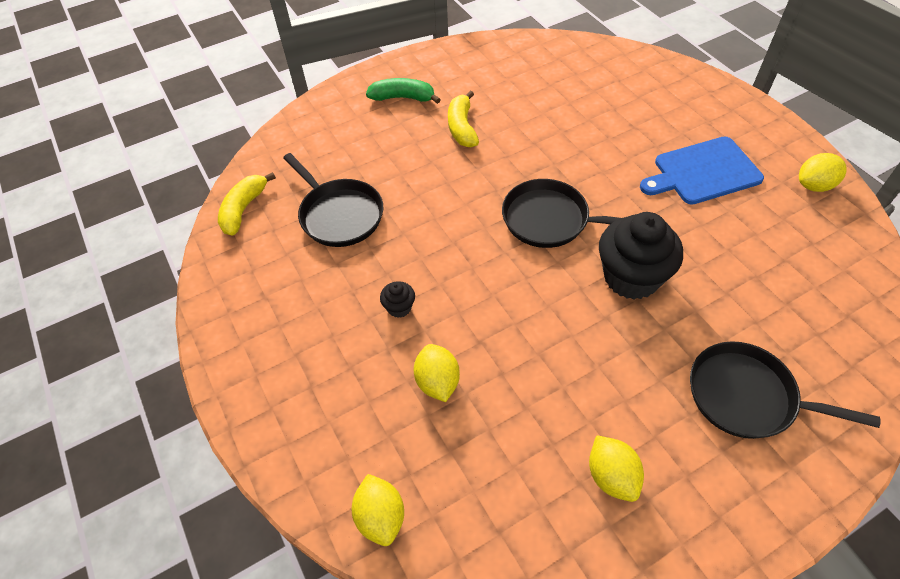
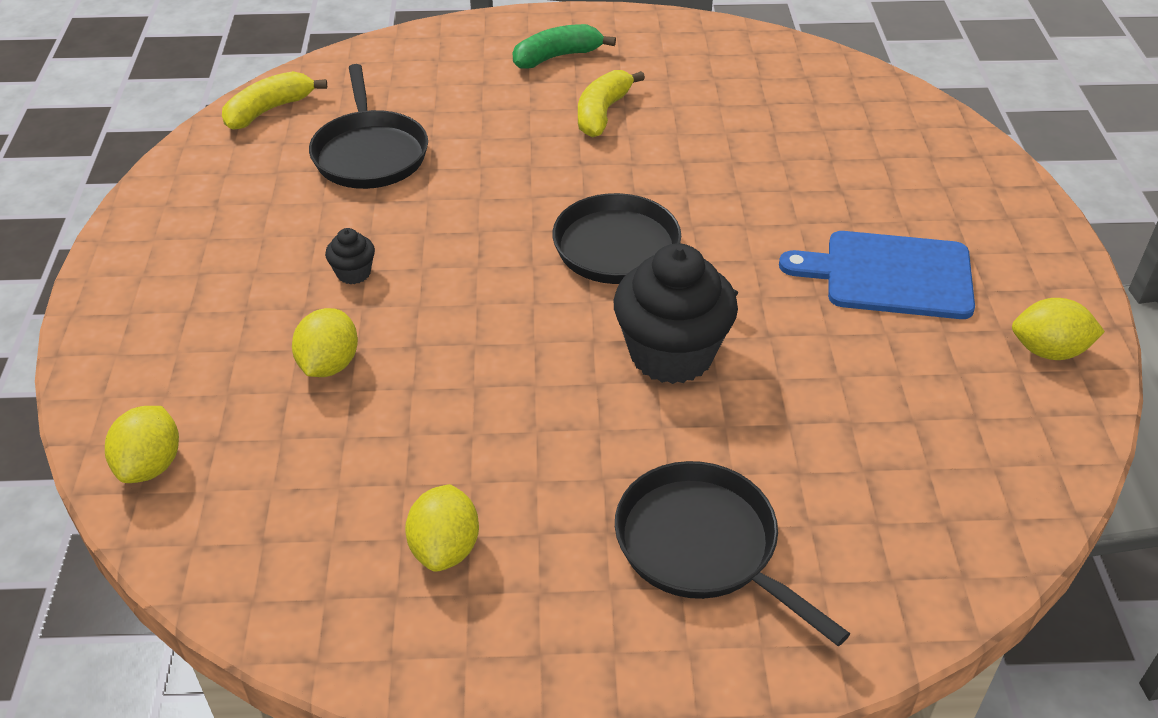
camera: 25 degrees right, 10 degrees down
green banana [366,78,441,104] -> green banana turned 60 degrees counterclockwise [513,24,616,69]

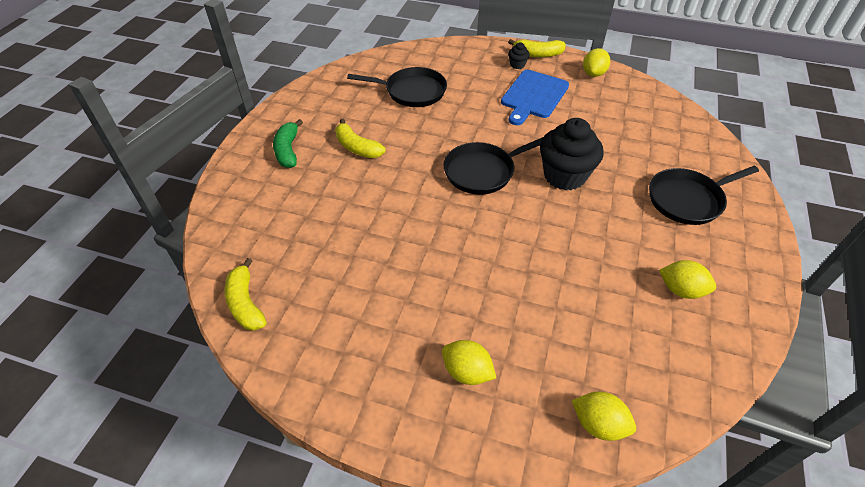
camera: 70 degrees left, 5 degrees up
yellow lemon [292,308,358,377] -> yellow lemon moved to [442,340,496,385]
black pan [309,64,428,189] -> black pan moved to [347,67,447,107]
black cupcake [325,228,375,284] -> black cupcake moved to [508,42,530,69]
none -> yellow banana [508,39,566,57]

